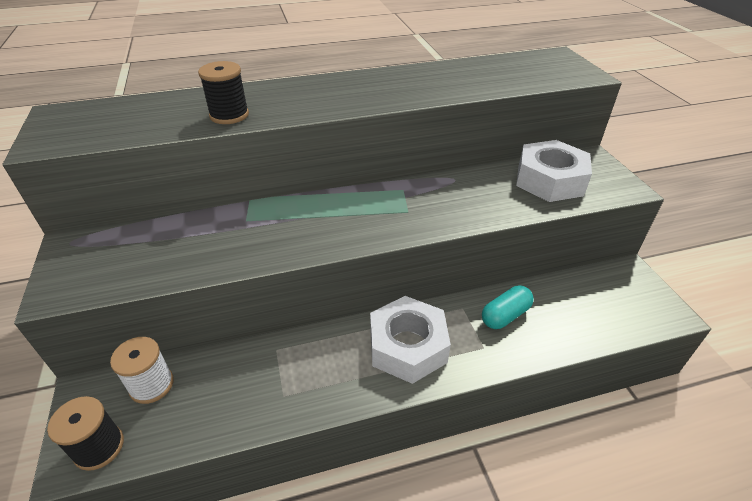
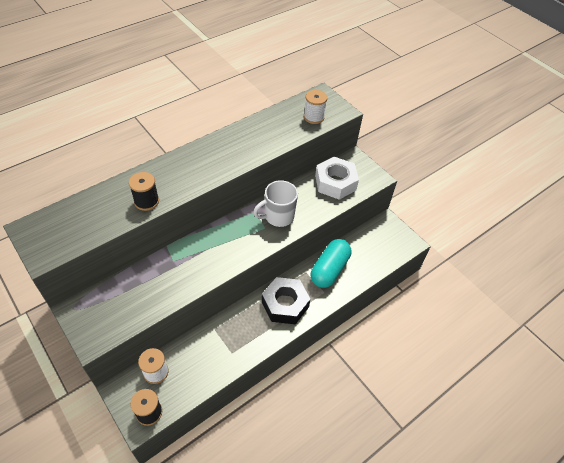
camera: 25 degrees left, 10 degrees up
white nut [370,296,451,384] -> black nut [262,277,310,324]
turquoise capsule [482,286,534,329] -> turquoise capsule [311,239,351,288], size x1.66
none -> white mug [253,180,298,227]
none -> white spool [304,90,327,124]

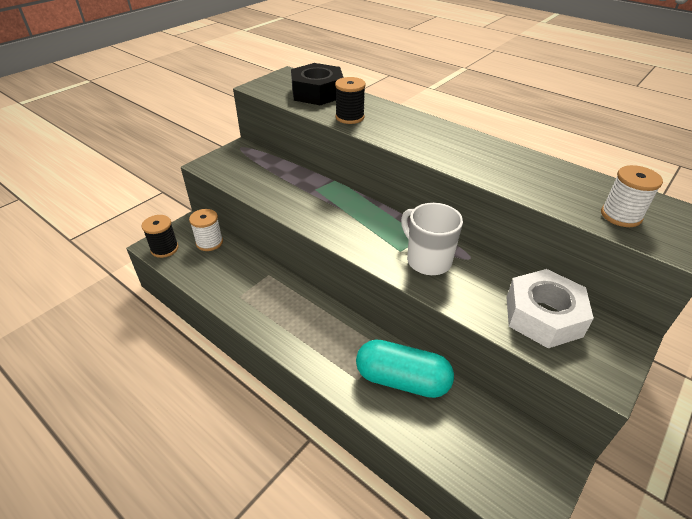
camera: 80 degrees right, 10 degrees down
black nut [262,277,310,324] -> black nut moved to [291,63,344,105]

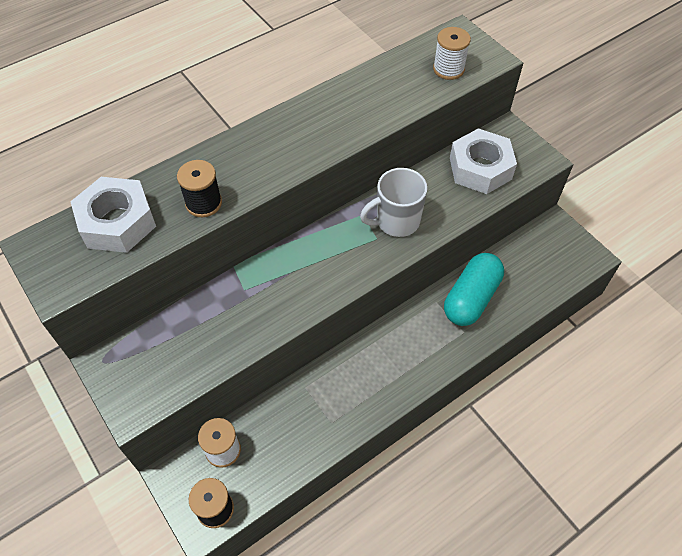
camera: 75 degrees left, 15 degrees up
black nut [291,63,344,105] -> white nut [70,177,156,253]

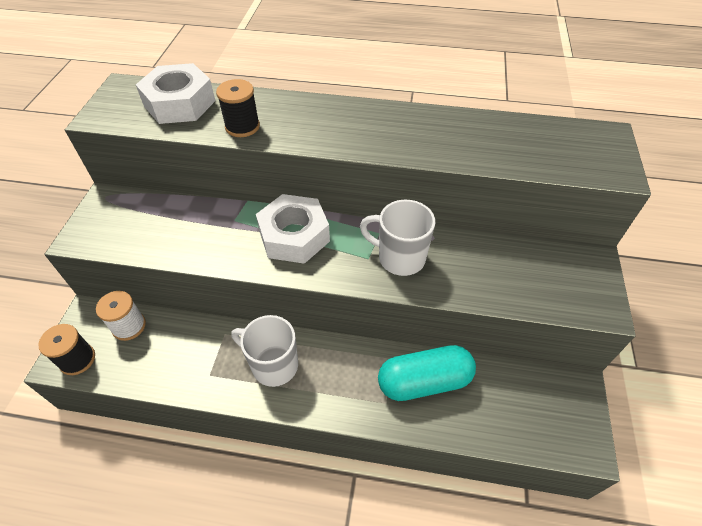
camera: 45 degrees right, 5 degrees down
white spool [433,27,471,80] -> none
white nut [450,128,517,194] -> white nut moved to [256,194,330,264]
none -> white mug [231,315,298,387]

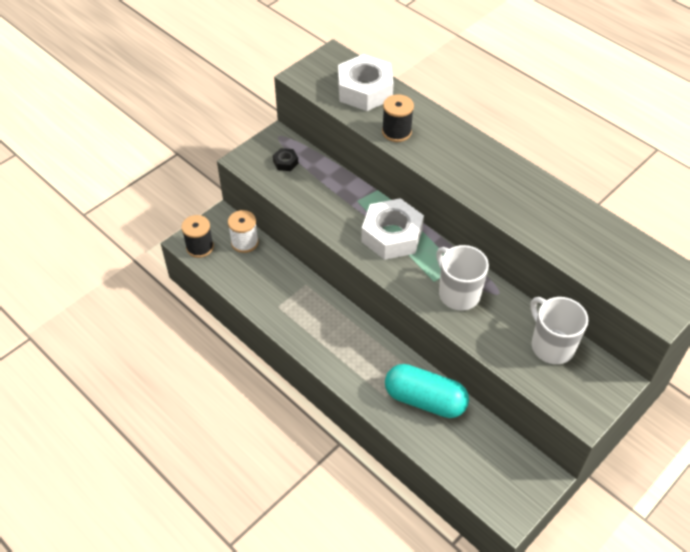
camera: 35 degrees right, 0 degrees up
white mug [231,315,298,387] -> white mug moved to [530,297,588,364]
none -> black nut [273,148,298,171]

